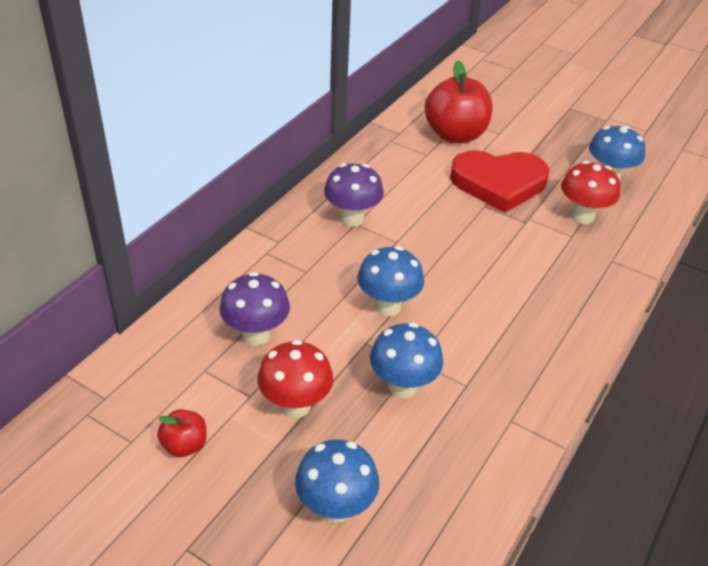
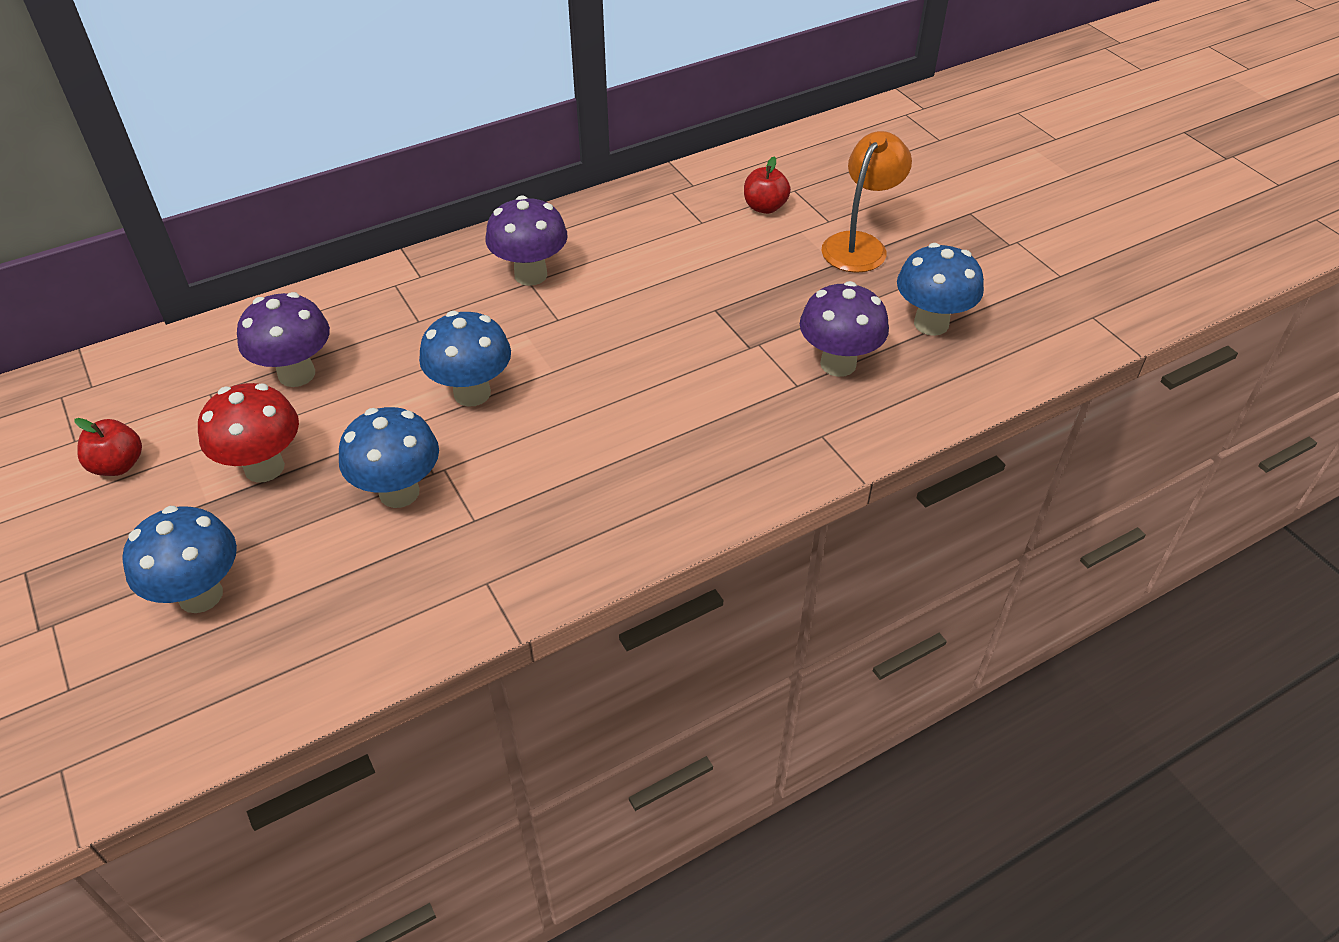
camera: 30 degrees right, 5 degrees up
red apple [425,61,493,143] -> red apple [744,157,791,214], size x0.48
red heart [450,150,549,213] -> none
red mushroom [561,161,620,224] -> purple mushroom [800,281,889,377]
none -> orange lamp [822,131,912,273]

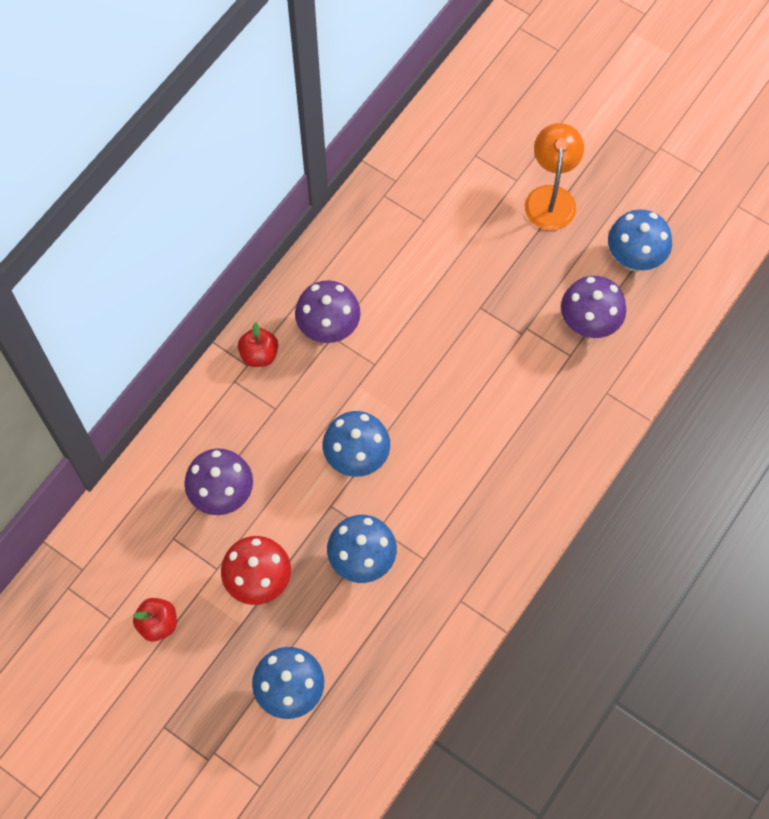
camera: 25 degrees left, 20 degrees up
red apple [744,157,791,214] -> red apple moved to [238,322,278,367]

